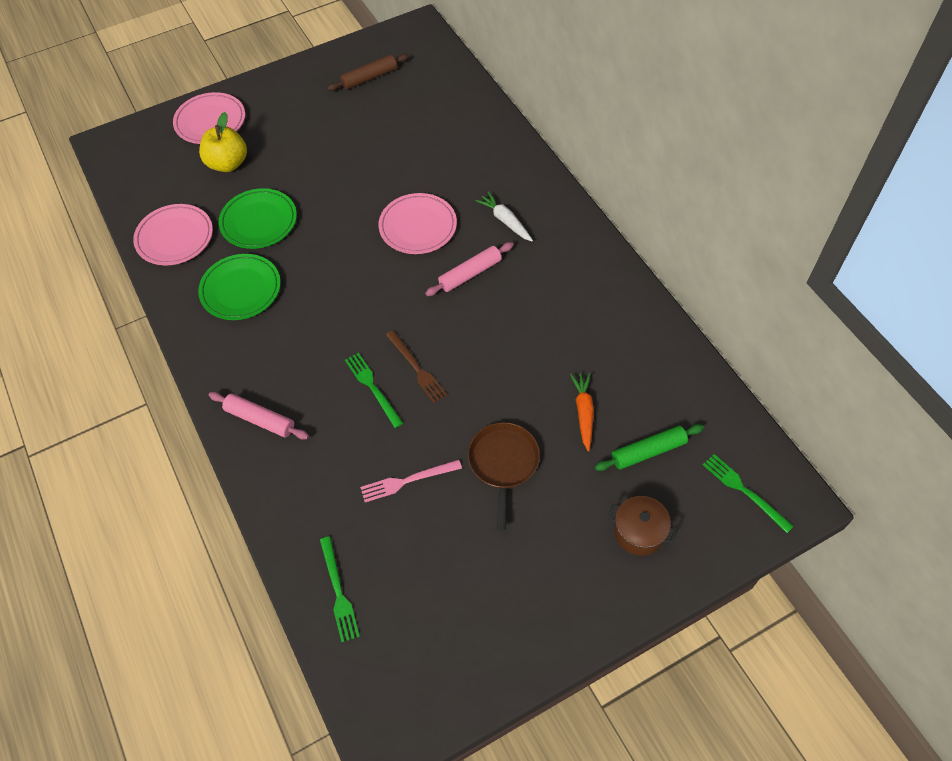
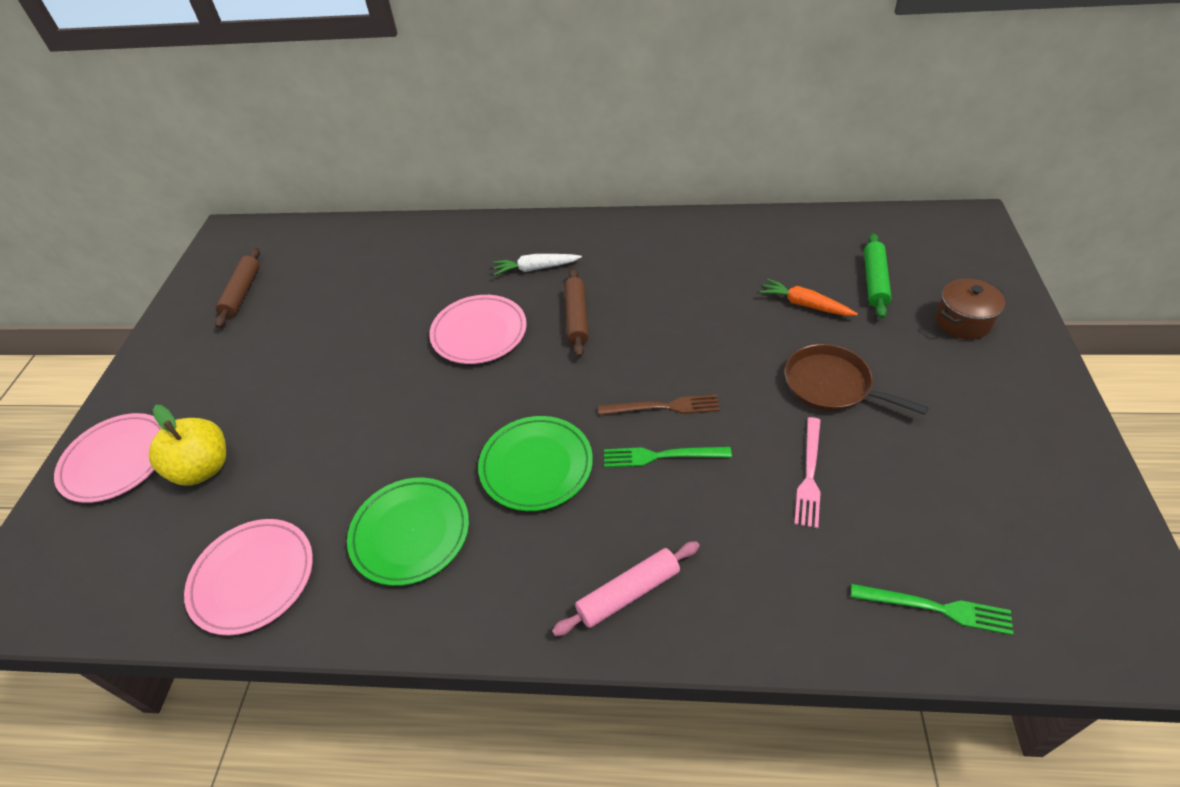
camera: 55 degrees left, 10 degrees down
green plate [219,188,297,249] -> green plate moved to [478,416,593,511]
pink rolling pin [425,242,514,296] -> brown rolling pin [564,268,589,358]
green fork [703,454,794,533] -> none

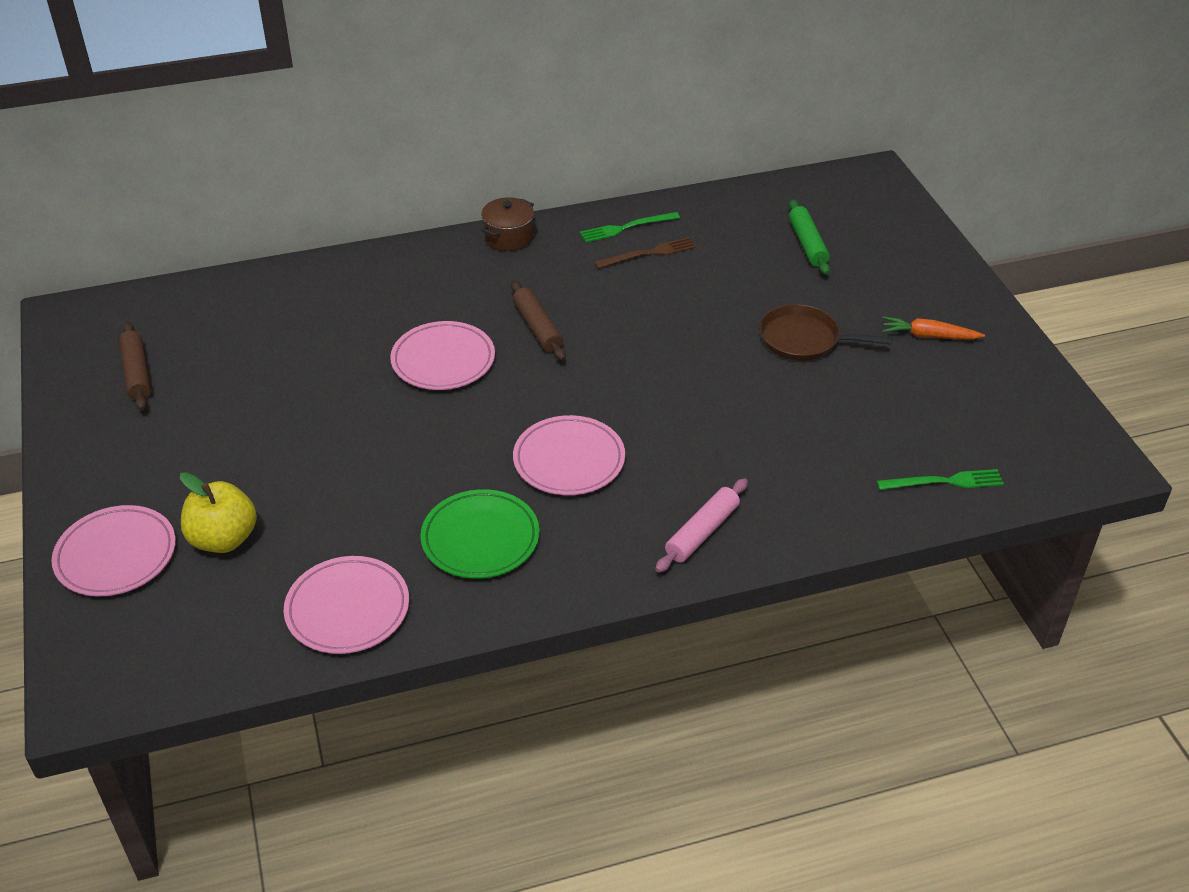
camera: 25 degrees left, 5 degrees down
green plate [478,416,593,511] -> pink plate [513,415,625,495]
white carrot [493,254,582,275] -> none
brown fork [599,395,720,415] -> brown fork moved to [594,237,696,269]
green fork [604,447,732,468] -> green fork moved to [580,212,680,242]
orange carrot [759,279,858,316] -> orange carrot moved to [882,316,985,339]
pink fork [794,417,821,528] -> none
brown pot [936,278,1005,340] -> brown pot moved to [481,197,534,251]

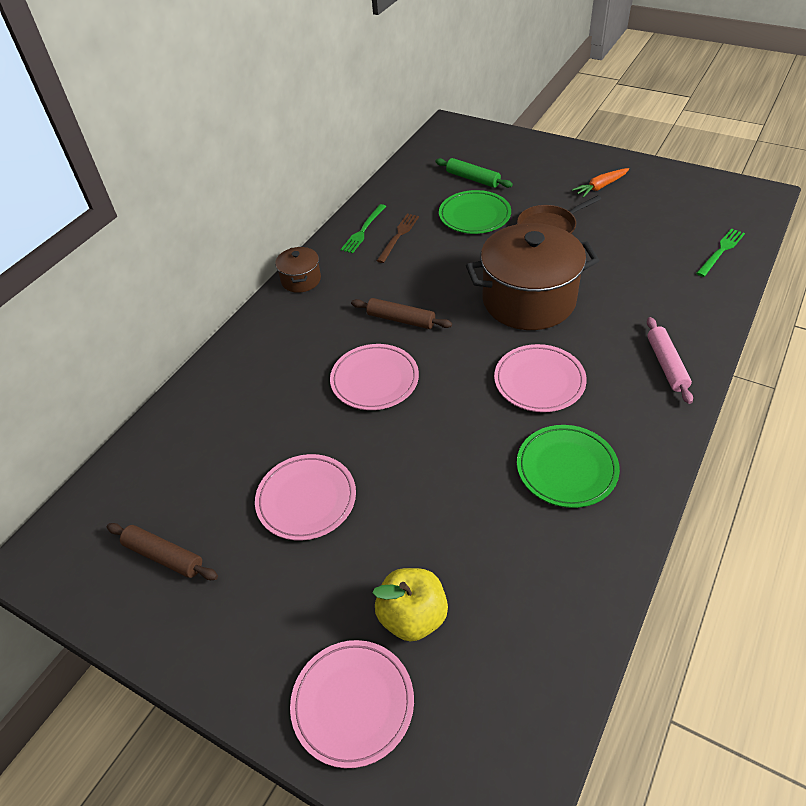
camera: 40 degrees left, 5 degrees up
pink plate [284,556,409,654] -> pink plate moved to [255,454,356,540]
none -> green plate [439,190,511,234]
none -> brown pot [466,223,600,330]

